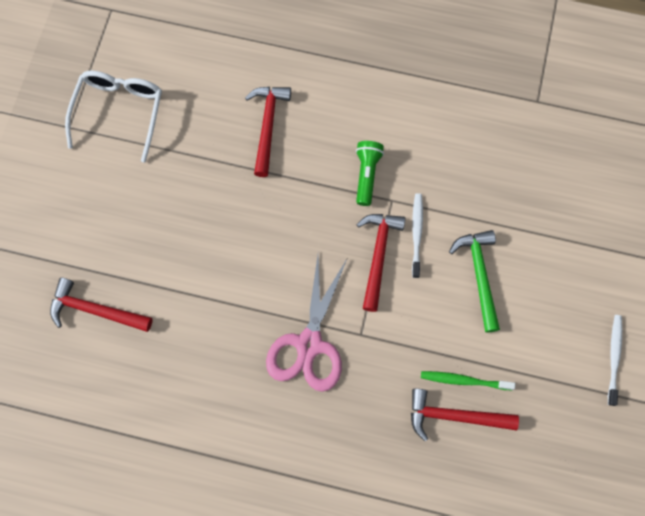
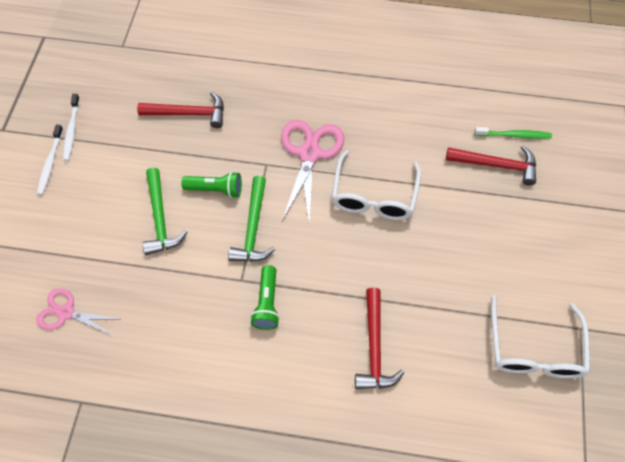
camera: 175 degrees right, 10 degrees down
red hammer [356,214,405,312] -> green hammer [228,176,275,262]
white toothbrush [412,193,423,278] -> white toothbrush moved to [63,94,80,161]
green toothbrush [421,371,515,391] -> green toothbrush moved to [474,127,552,139]
none -> pink scissors [36,288,118,336]
none -> green flashlight [181,172,242,198]
none -> white glasses [332,150,421,220]

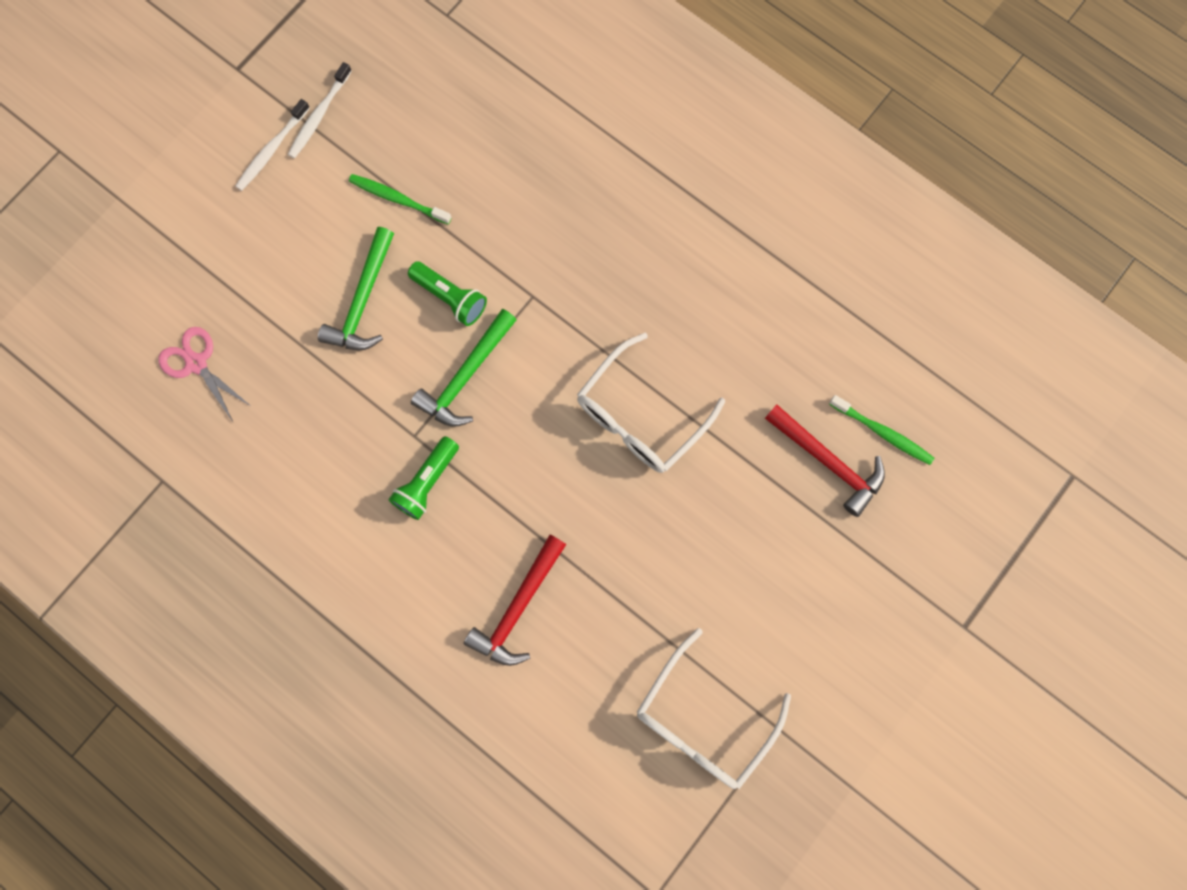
camera: 30 degrees right, 15 degrees up
red hammer [137,92,224,128] -> none
pink scissors [281,120,344,226] -> none
none -> green toothbrush [349,174,452,224]

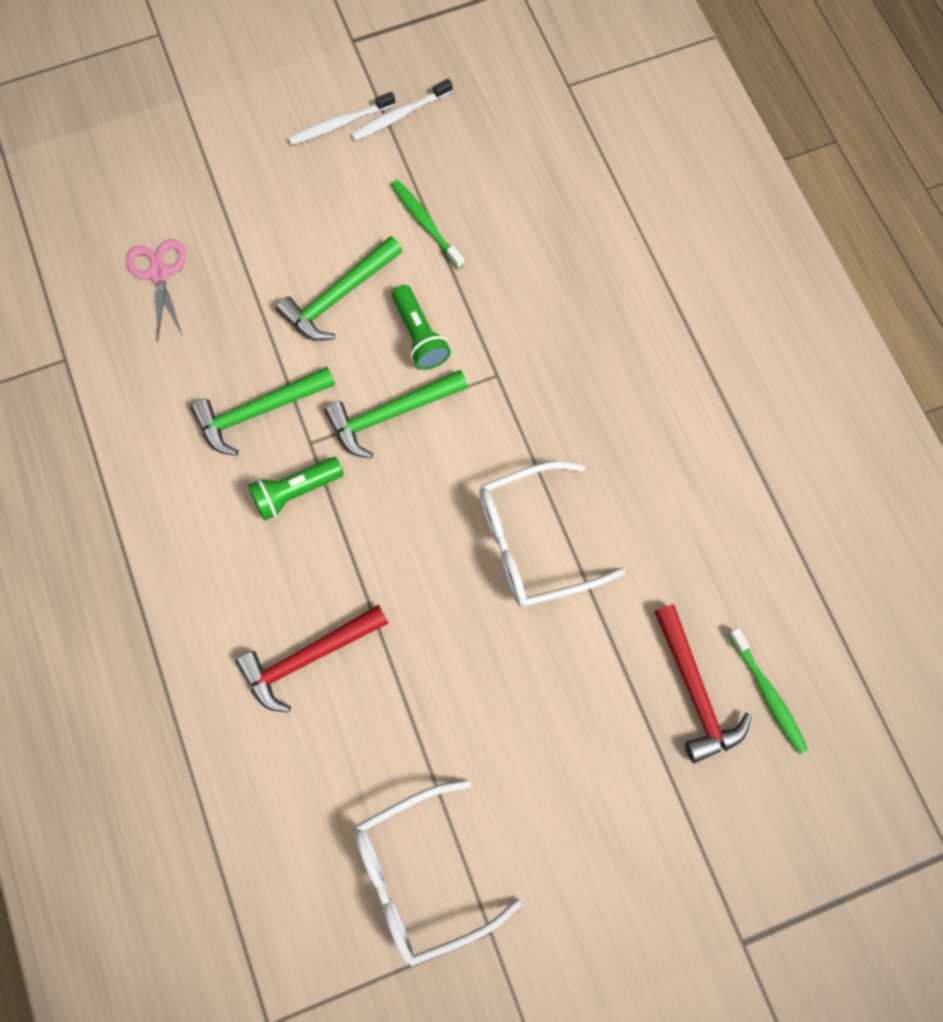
camera: 30 degrees right, 5 degrees down
none -> green hammer [190,367,335,456]

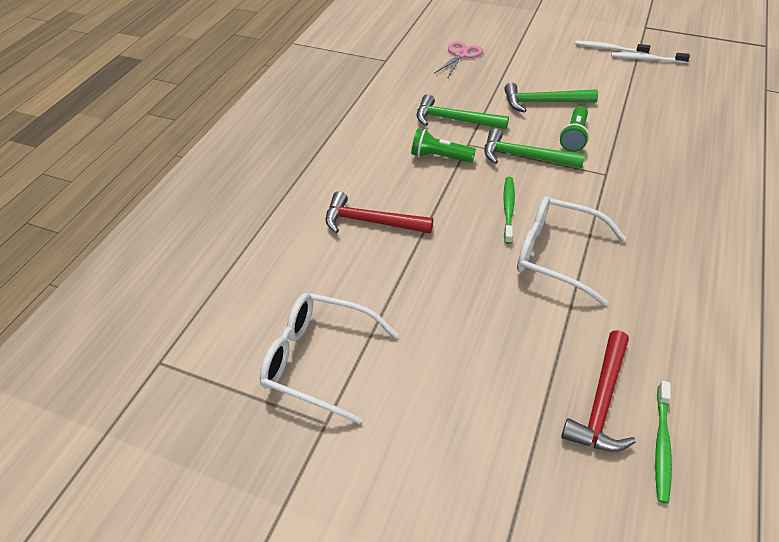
camera: 45 degrees right, 25 degrees down
green toothbrush [391,180,464,269] -> green toothbrush moved to [503,177,515,244]

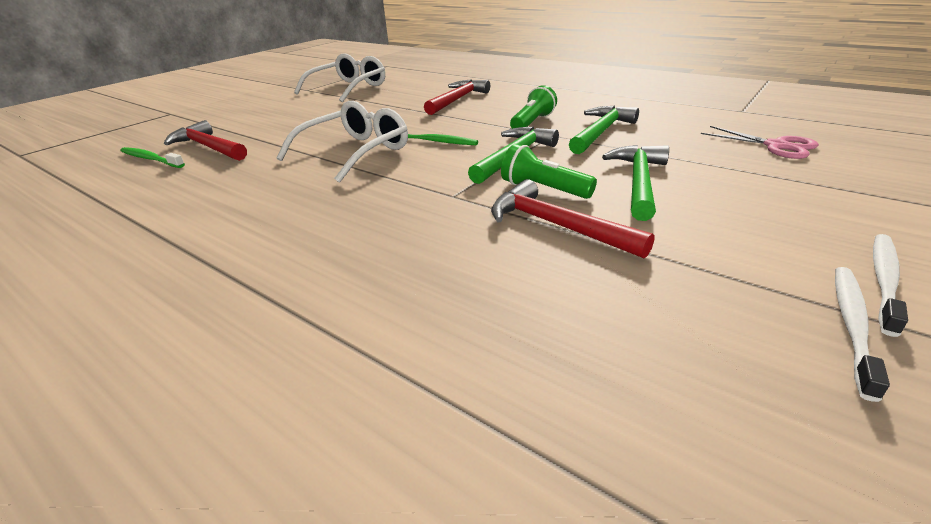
camera: 105 degrees right, 15 degrees down
none -> red hammer [491,179,655,259]

